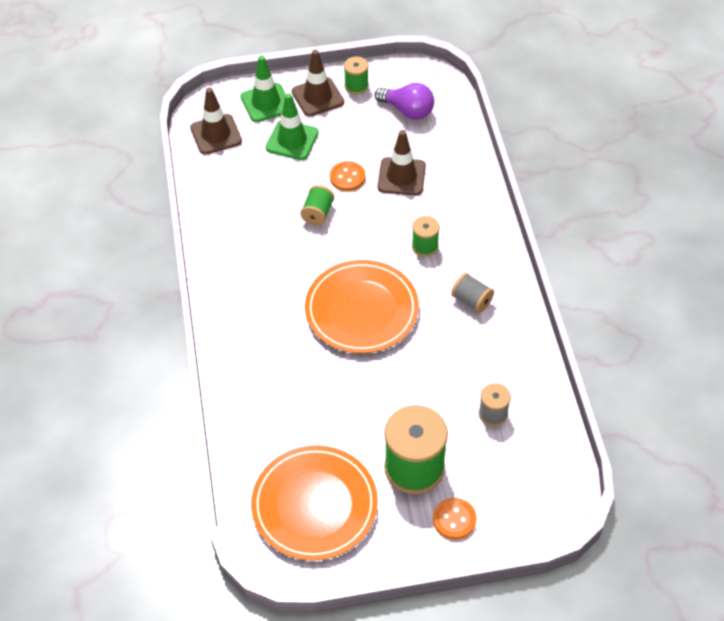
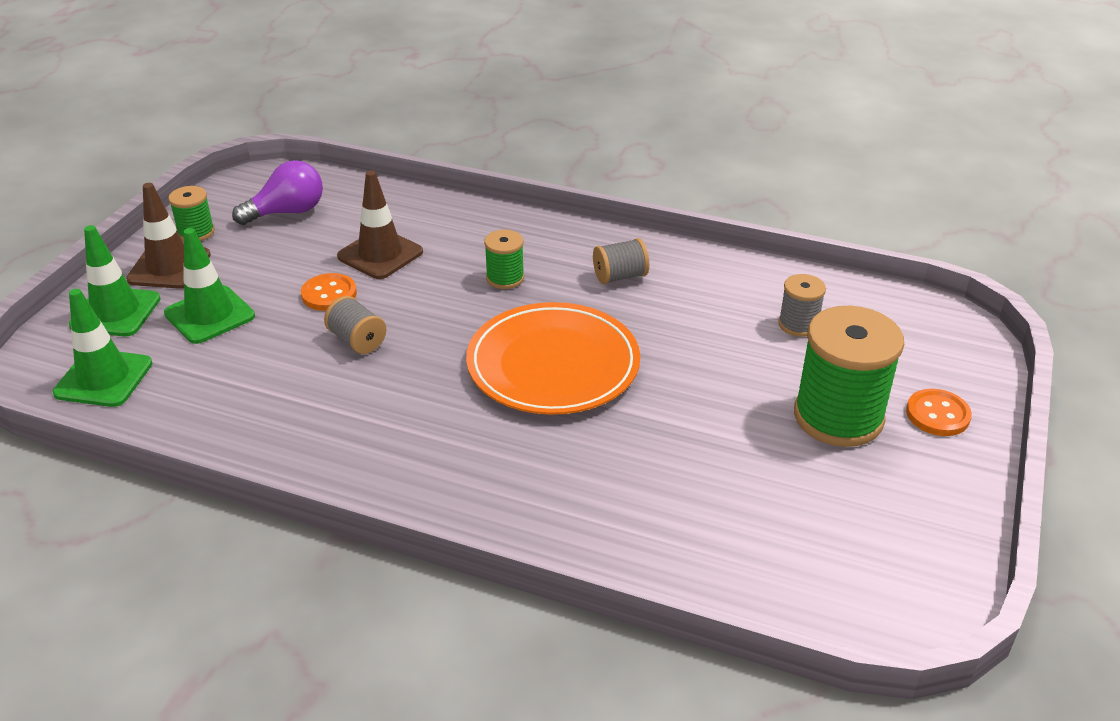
camera: 60 degrees left, 15 degrees down
brown traffic cone [190,88,242,154] -> green traffic cone [53,289,153,407]
orange plate [251,445,378,561] -> none
green spool [300,185,334,226] -> grey spool [324,296,386,354]

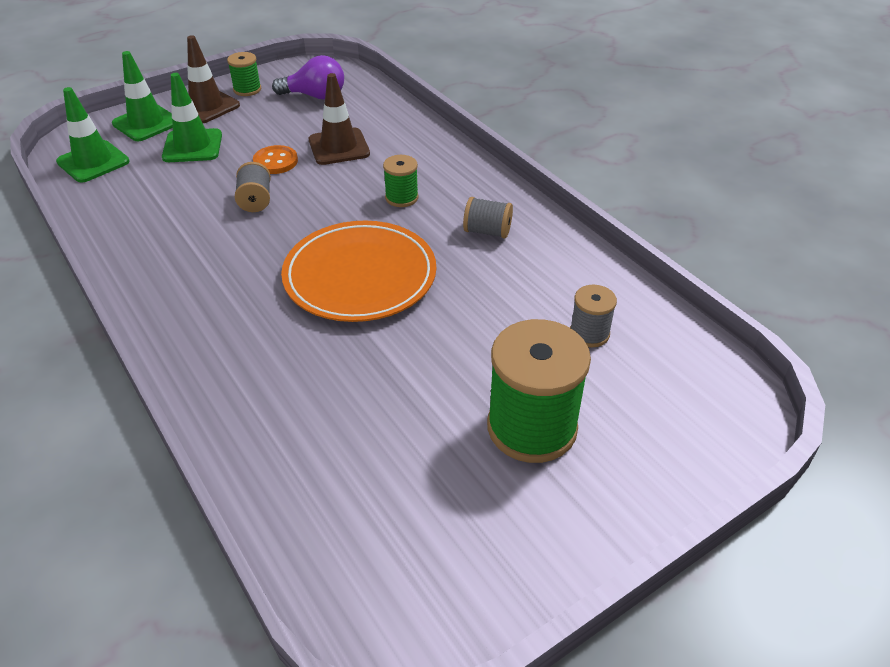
camera: 35 degrees right, 5 degrees up
orange button [906,389,972,436] -> none

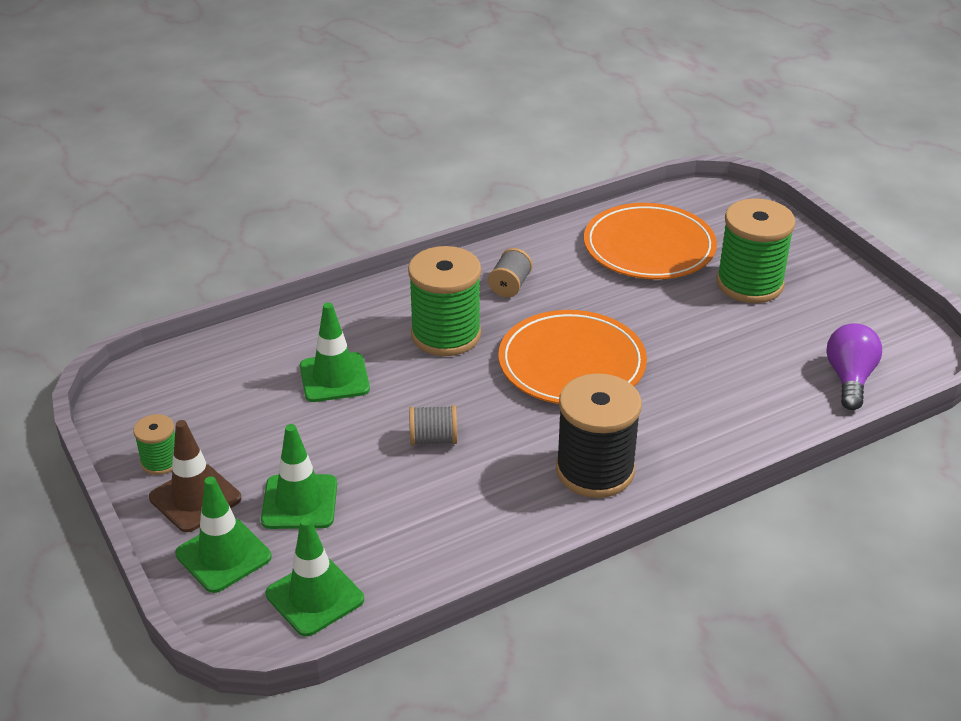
camera: 85 degrees left, 5 degrees down
orange button [253,145,298,174] -> none
purple light bulb [272,55,344,99] -> purple light bulb moved to [826,323,882,410]
brown traffic cone [309,73,370,165] -> green traffic cone [300,303,370,402]
green spool [383,155,419,207] -> green spool [408,246,481,356], size x2.01
grey spool [570,285,617,347] -> orange plate [584,203,717,279]
none -> black spool [556,373,642,498]

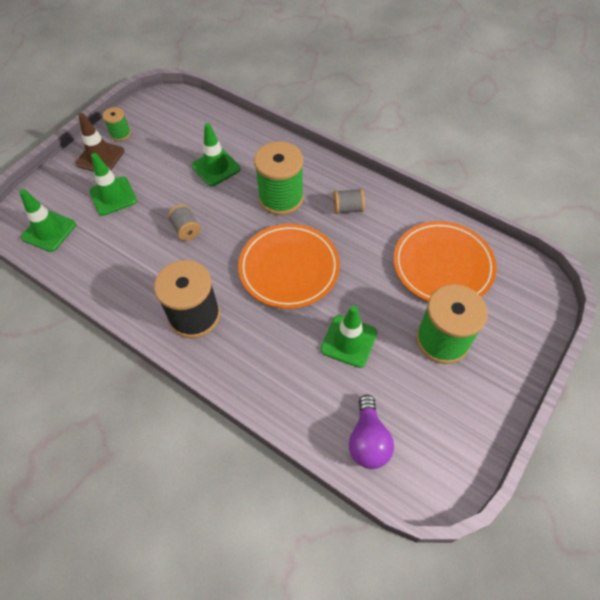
camera: 65 degrees right, 20 degrees up
green traffic cone [175,476,271,593] -> green traffic cone moved to [321,306,377,368]
purple light bulb [826,323,882,410] -> purple light bulb turned 105 degrees clockwise [349,395,394,469]

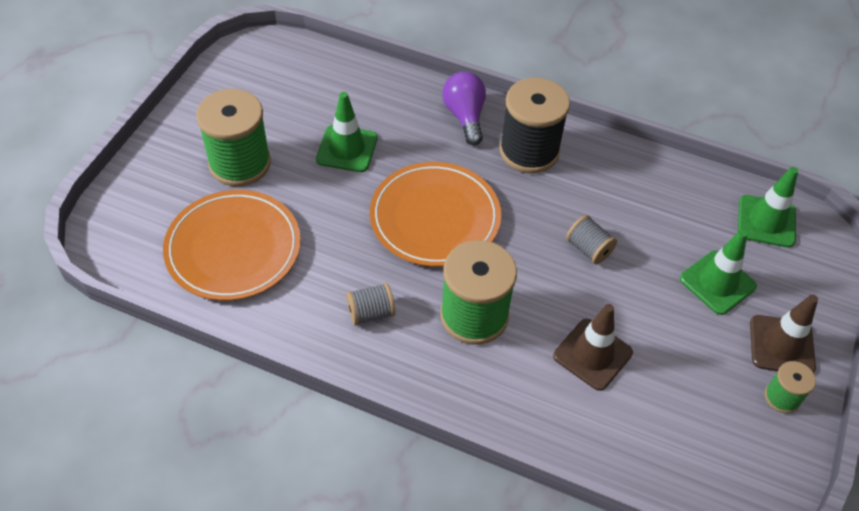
camera: 165 degrees right, 5 degrees down
green traffic cone [192,123,241,186] -> brown traffic cone [553,304,633,391]
purple light bulb [349,395,394,469] -> purple light bulb moved to [442,72,486,145]

